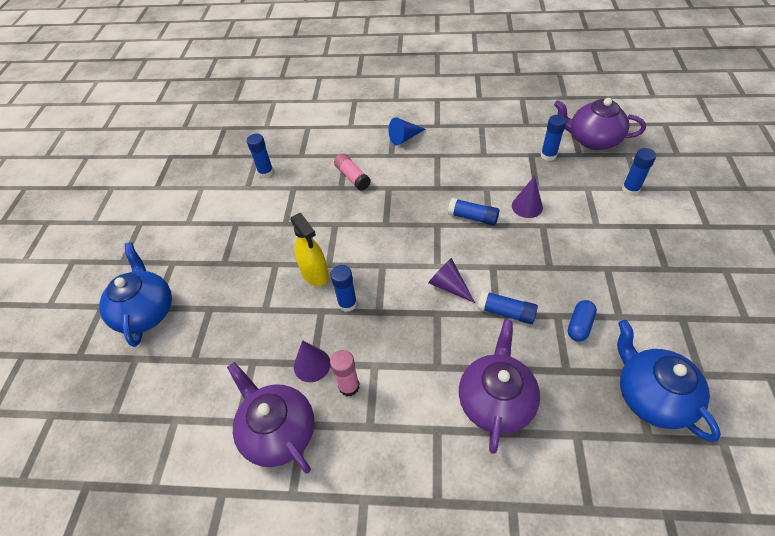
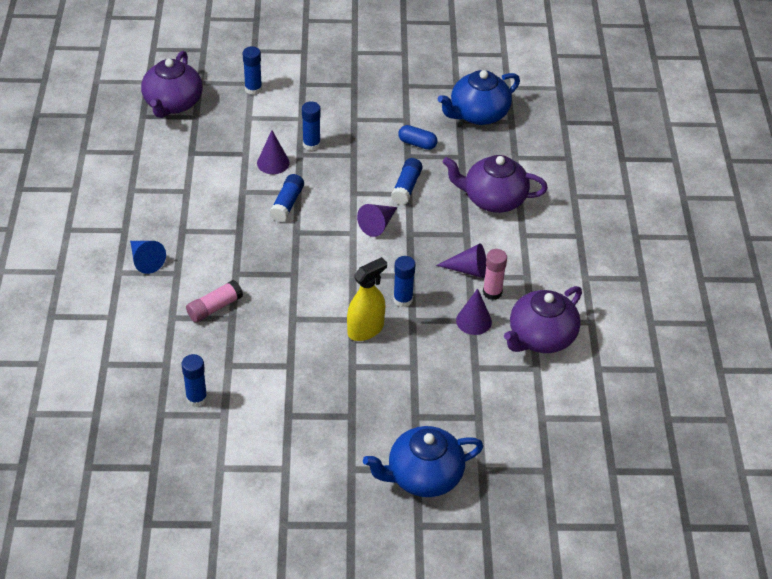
camera: 100 degrees left, 5 degrees down
blue glue stick [541,115,566,161] -> blue glue stick moved to [302,101,321,151]
none -> purple cone [436,243,486,278]

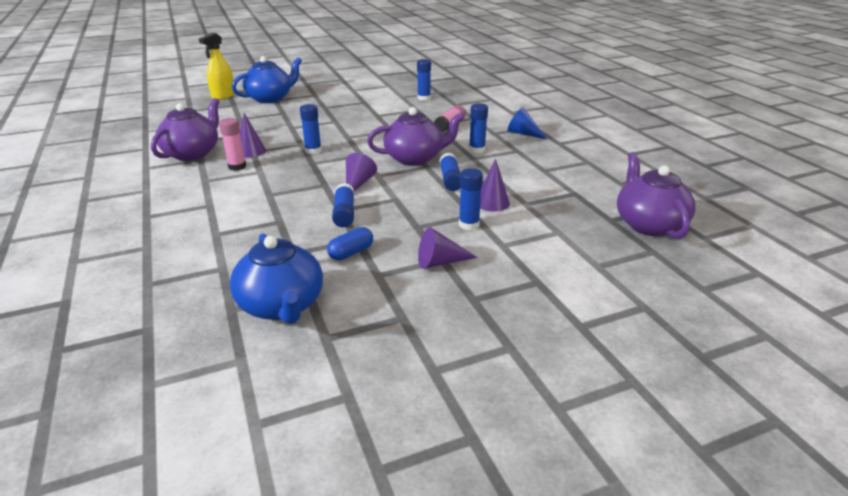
camera: 160 degrees right, 15 degrees down
blue glue stick [243,47,262,95] -> blue glue stick moved to [469,103,488,153]
yellow spray bottle [347,257,387,341] -> yellow spray bottle moved to [199,33,235,100]
blue capsule [398,125,438,150] -> blue capsule turned 45 degrees counterclockwise [327,227,373,260]
purple cone [436,243,486,278] -> purple cone moved to [418,227,478,269]
blue teapot [438,70,520,125] -> blue teapot turned 120 degrees clockwise [230,234,323,324]
purple teapot [442,155,548,213] -> purple teapot moved to [367,107,464,166]

